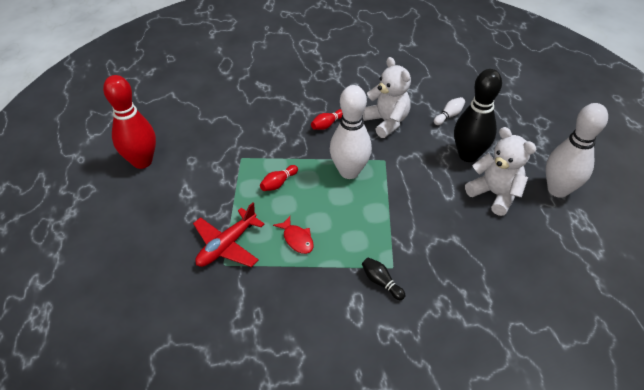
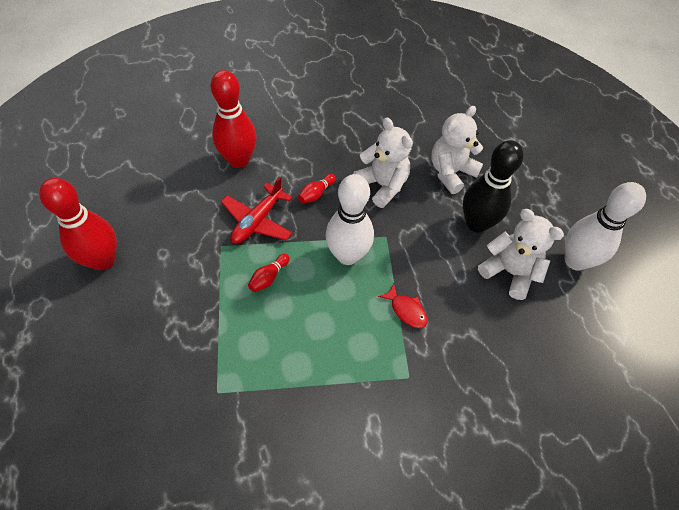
camera: 10 degrees left, 10 degrees up
red plane [193,202,265,267] -> red plane moved to [221,177,292,244]
red fish [273,216,314,254] -> red fish moved to [378,284,428,328]
black bowling pin [362,257,405,300] -> none
white bowling pin [434,97,465,125] -> white teddy bear [431,106,483,194]
none -> red bowling pin [211,70,257,168]

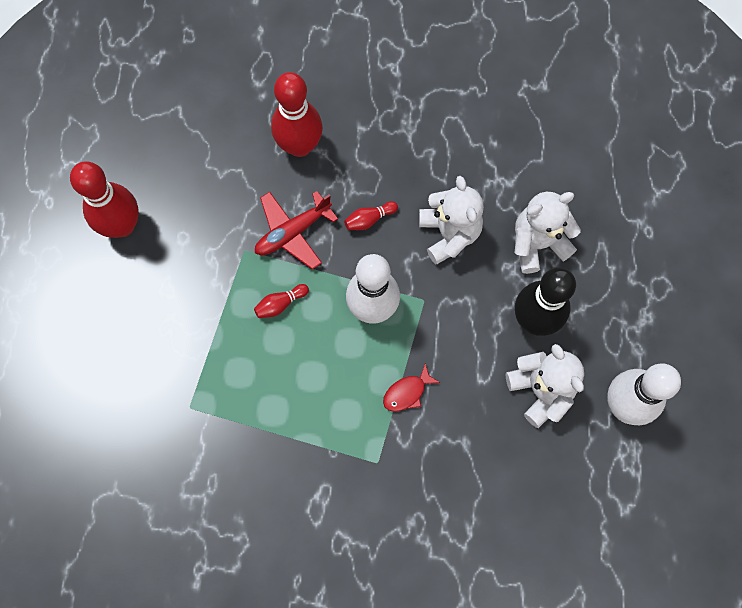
camera: 25 degrees right, 15 degrees up
red fish [378,284,428,328] -> red fish turned 75 degrees clockwise [383,363,440,412]

